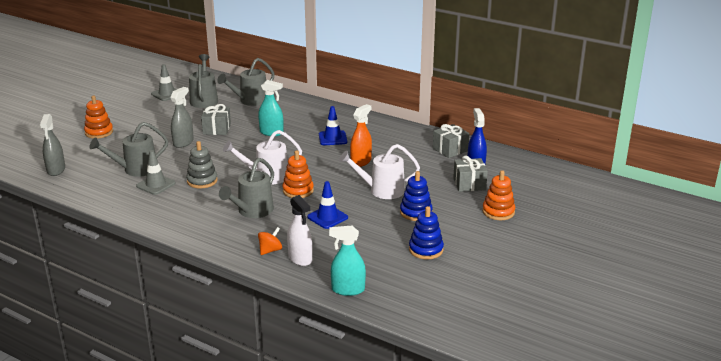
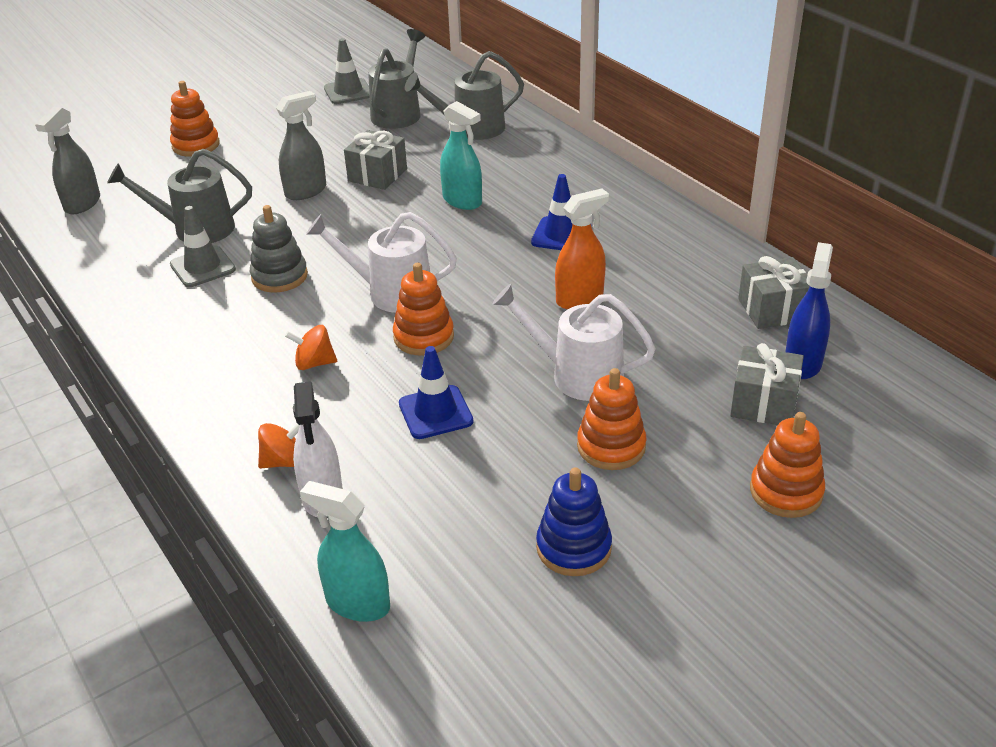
camera: 25 degrees right, 10 degrees up
grey watering can [219,158,274,218] -> orange spinning top [285,325,337,370]
blue stacking toy [400,171,433,221] -> orange stacking toy [577,368,646,470]

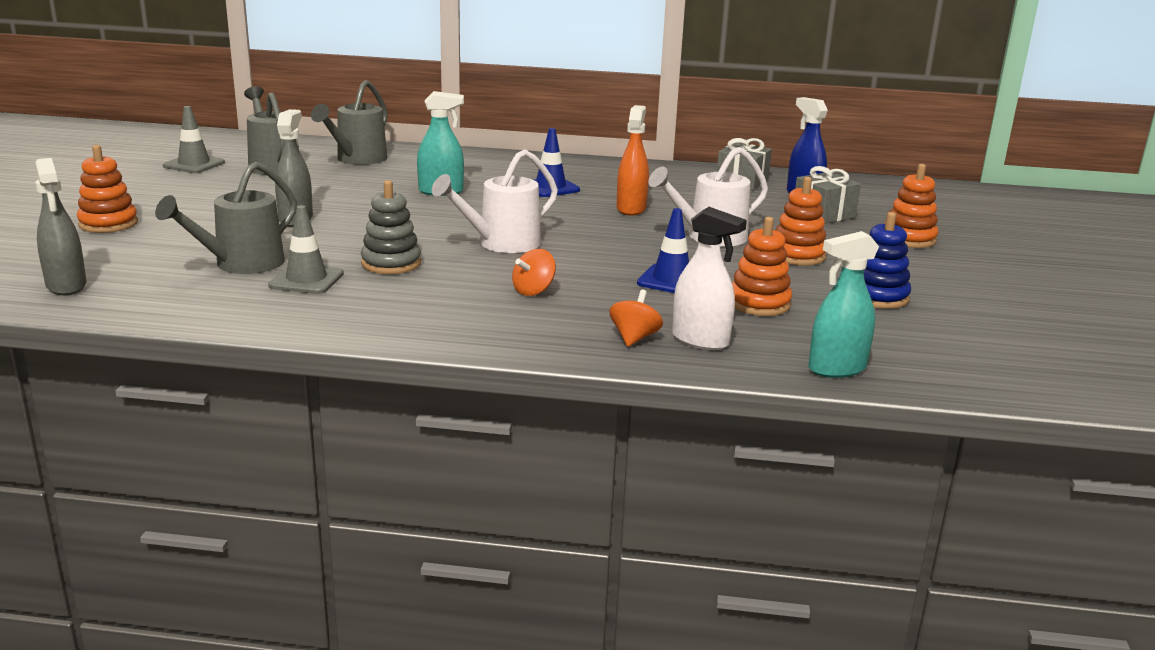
camera: 50 degrees left, 15 degrees down
grey gift [344,130,407,190] -> none
orange stacking toy [393,263,454,356] -> orange stacking toy moved to [732,217,792,316]

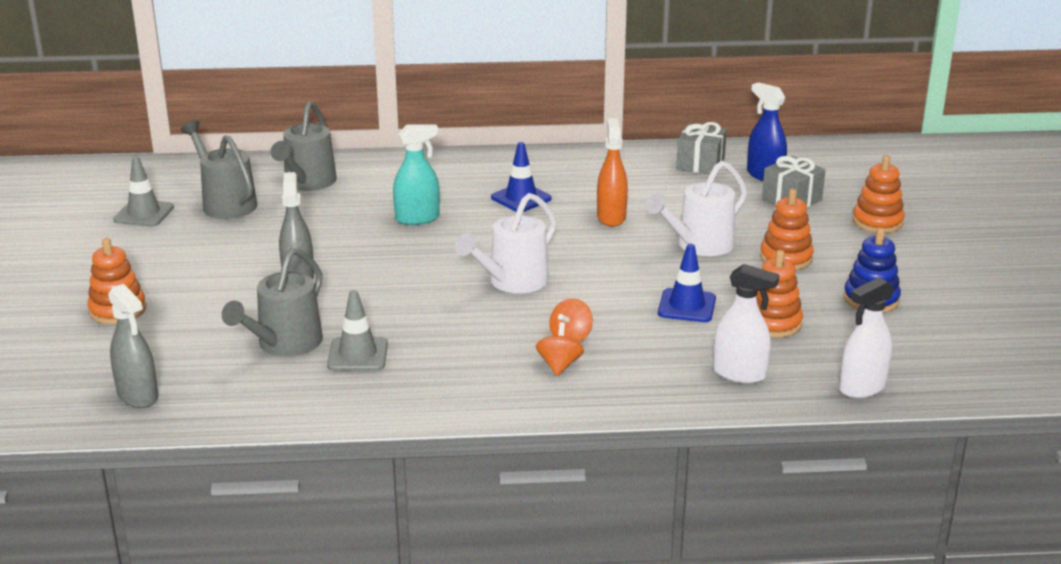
camera: 10 degrees left, 5 degrees up
grey stacking toy [361,180,421,274] -> none
orange spinning top [609,290,663,347] -> orange spinning top moved to [536,322,584,376]
turquoise spray bottle [808,231,879,378] -> white spray bottle [839,277,894,398]

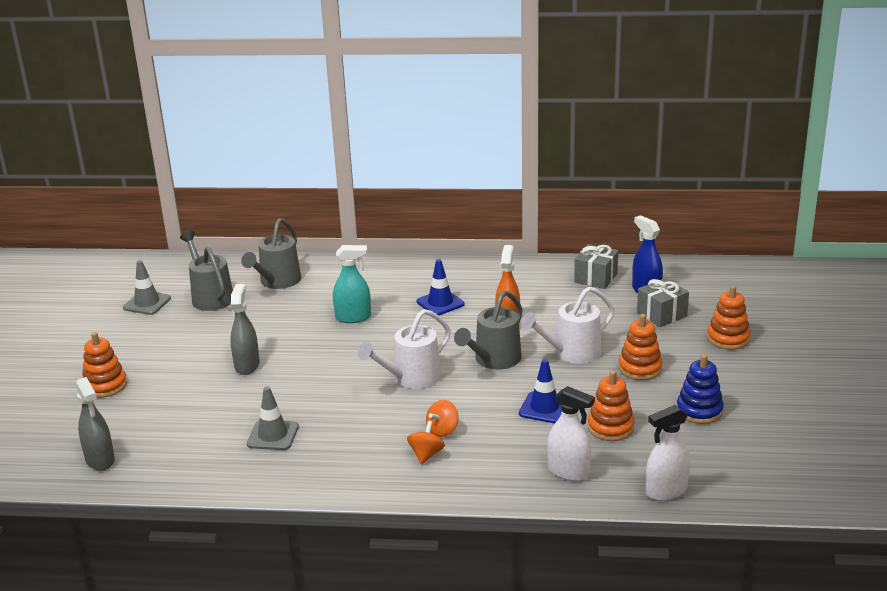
camera: 10 degrees right, 0 degrees up
grey watering can [222,248,323,357] -> grey watering can moved to [454,290,523,369]

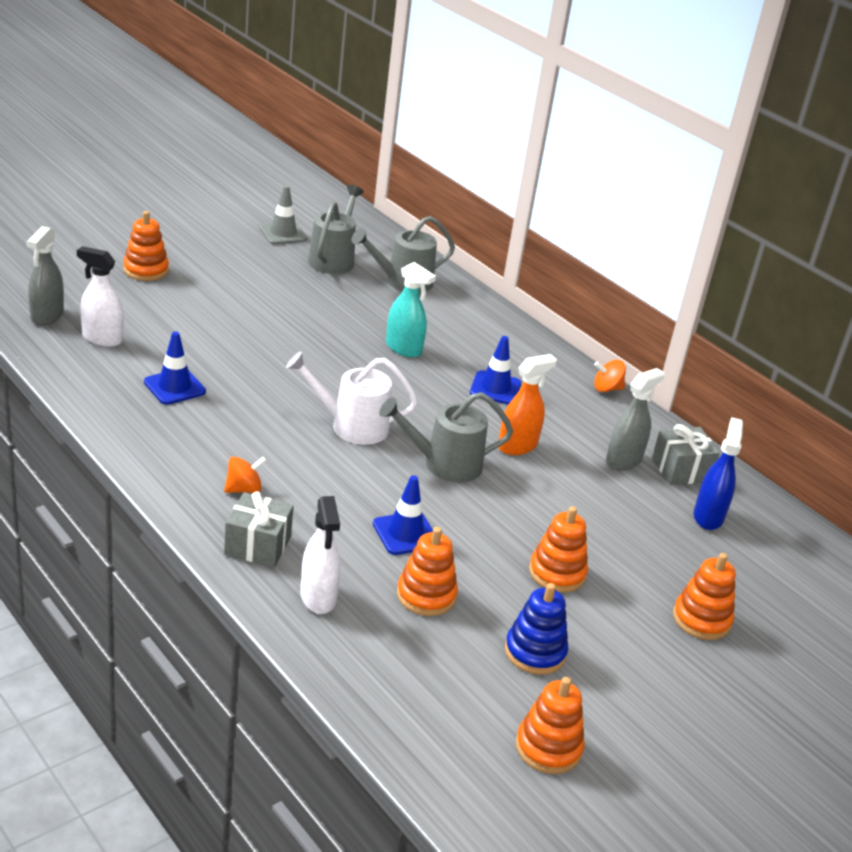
camera: 40 degrees right, 5 degrees up
grey spray bottle [230,284,260,375] -> grey spray bottle moved to [606,368,665,471]
grey traffic cone [247,386,299,450] -> blue traffic cone [144,331,206,405]
orange spinning top [426,400,458,437] -> orange spinning top moved to [594,360,626,392]
white watering can [521,286,615,364] -> none
grey gift [637,278,689,327] -> grey gift moved to [224,491,294,567]
white spray bottle [646,405,690,501] -> white spray bottle moved to [77,246,124,347]
none -> orange stacking toy [516,677,585,774]

